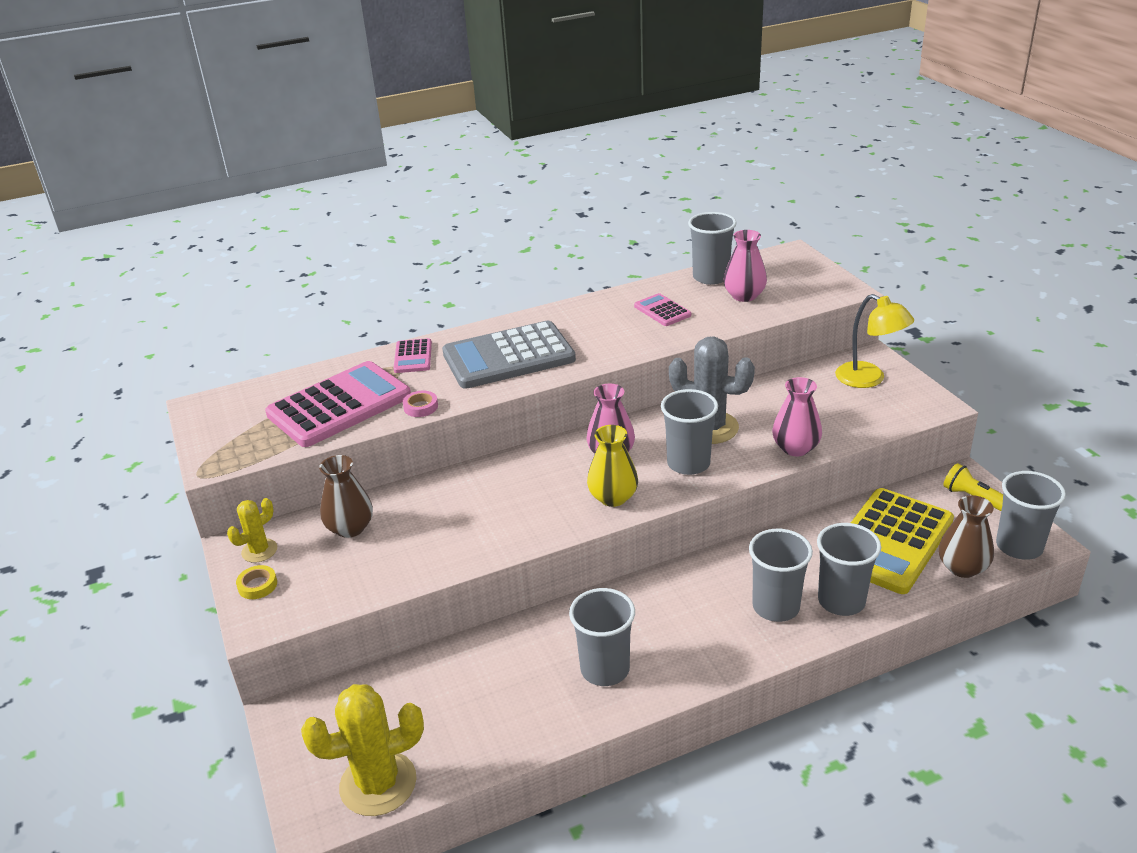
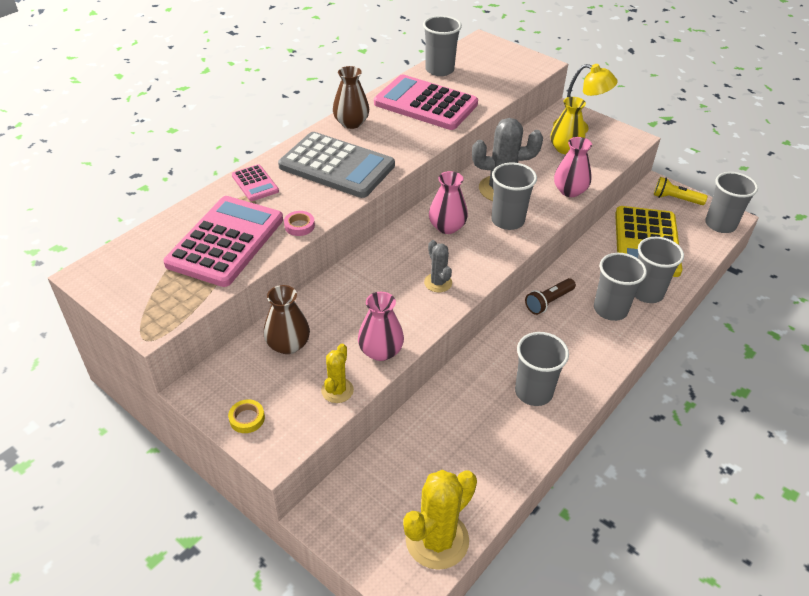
camera: 30 degrees left, 10 degrees up
yellow cactus [227,498,277,563] -> yellow cactus moved to [321,344,354,403]
grey calculator [442,321,576,389] -> grey calculator turned 105 degrees counterclockwise [278,132,395,198]
yellow vase [587,425,638,507] -> yellow vase moved to [550,97,586,154]
pink calculator [634,293,691,326] -> pink calculator [374,75,478,130], size x2.12
pink vase [723,230,767,302] -> pink vase moved to [358,292,404,361]
brown vase [939,495,994,578] -> brown vase moved to [333,66,369,129]
none -> grey cactus [424,240,452,292]
none -> brown flashlight [525,278,576,315]

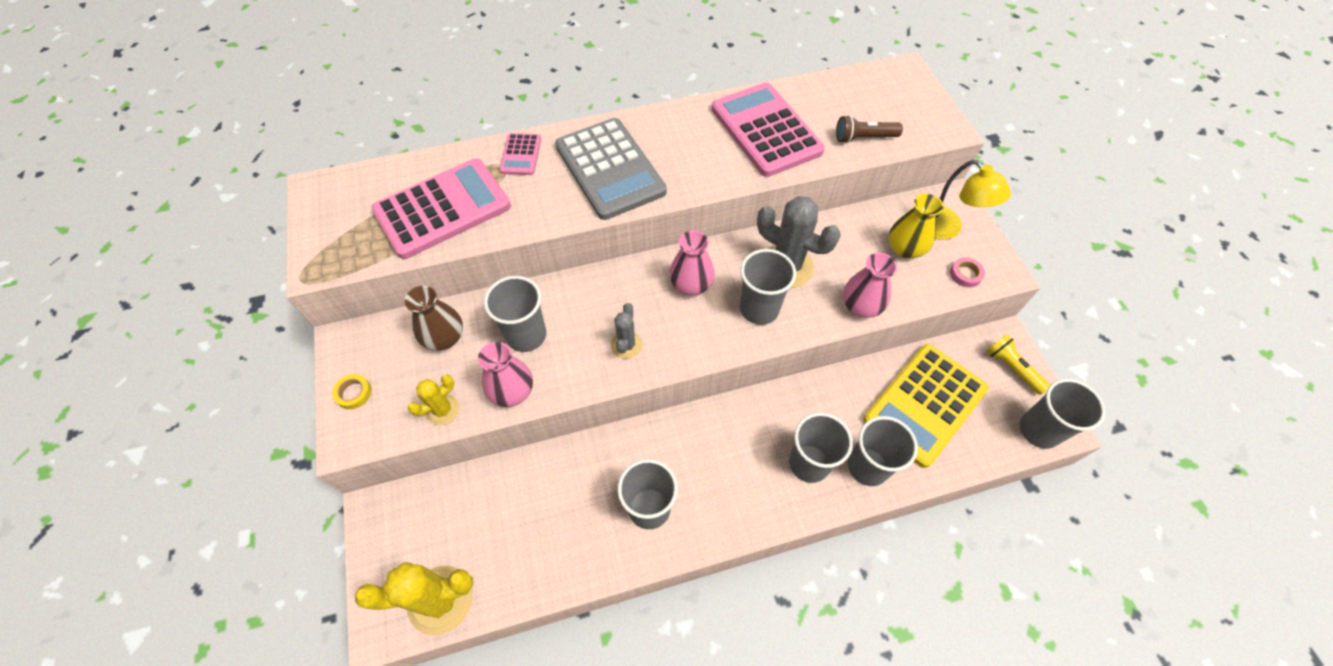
camera: 35 degrees right, 15 degrees up
pink tape [284,211,315,236] -> pink tape moved to [950,257,985,287]
brown vase [333,66,369,129] -> none
grey cup [423,16,462,76] -> grey cup moved to [484,276,546,352]
brown flashlight [525,278,576,315] -> brown flashlight moved to [836,115,903,143]

